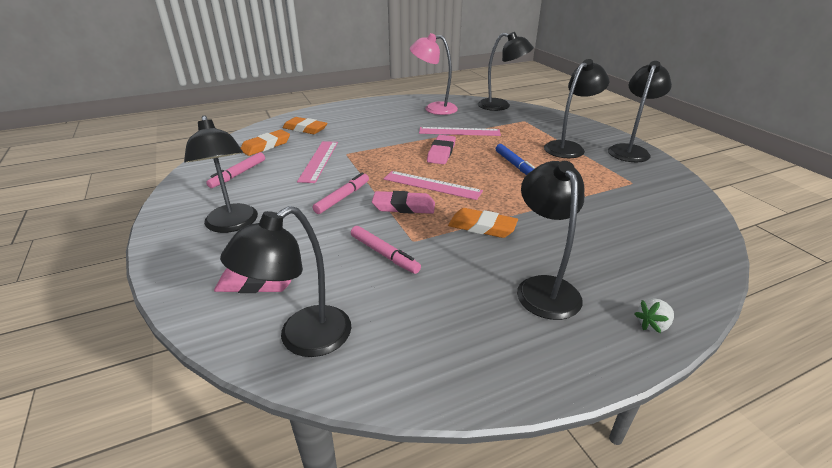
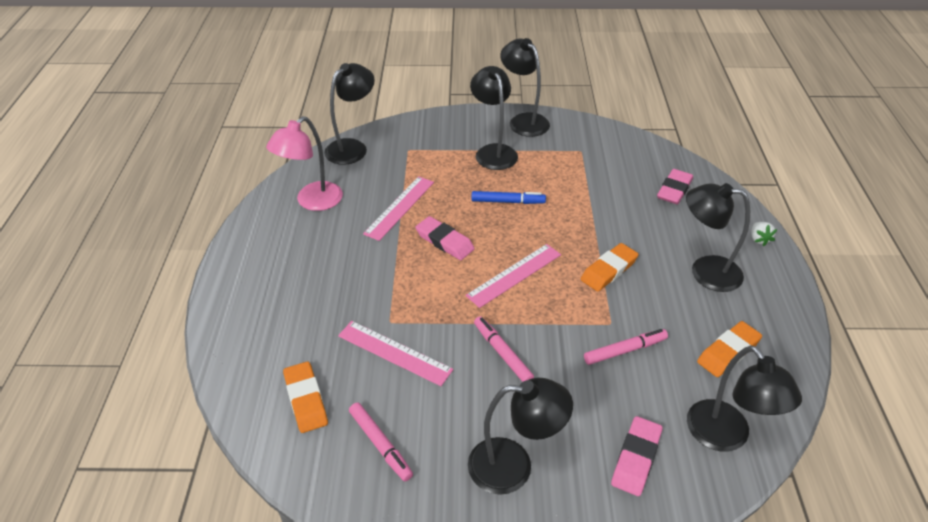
camera: 65 degrees left, 10 degrees up
orange eraser [282,117,328,134] -> orange eraser moved to [697,321,762,377]
pink eraser [372,191,435,214] -> pink eraser moved to [657,169,693,204]

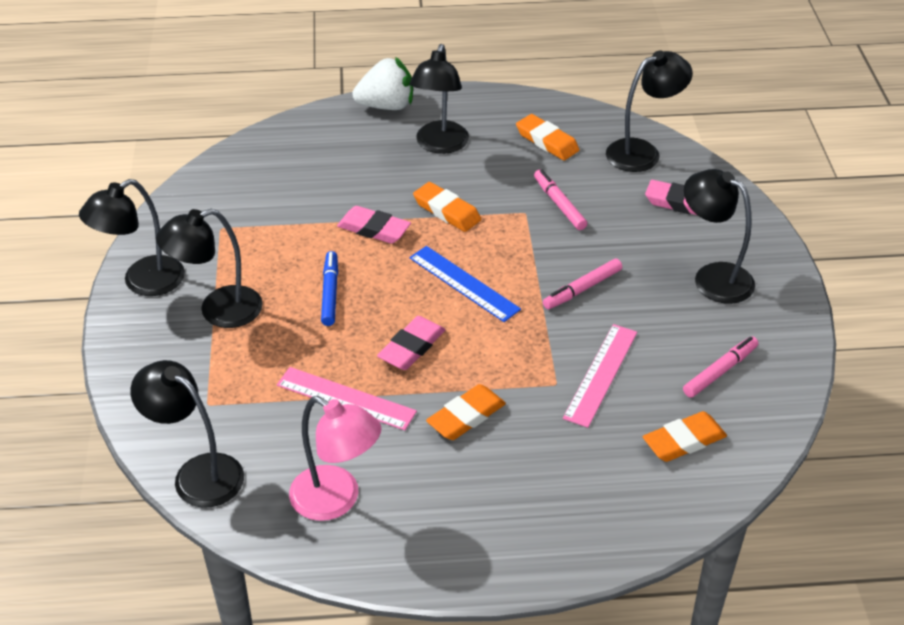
camera: 95 degrees left, 0 degrees up
pink ruler [466,244,561,308] -> blue ruler [409,246,521,322]
black lamp [468,378,573,495] -> black lamp turned 45 degrees counterclockwise [684,169,755,304]
pink eraser [657,169,693,204] -> pink eraser moved to [337,206,411,244]
white strawberry [751,222,777,246] -> white strawberry [352,57,413,110], size x2.09
none -> orange eraser [426,384,506,440]

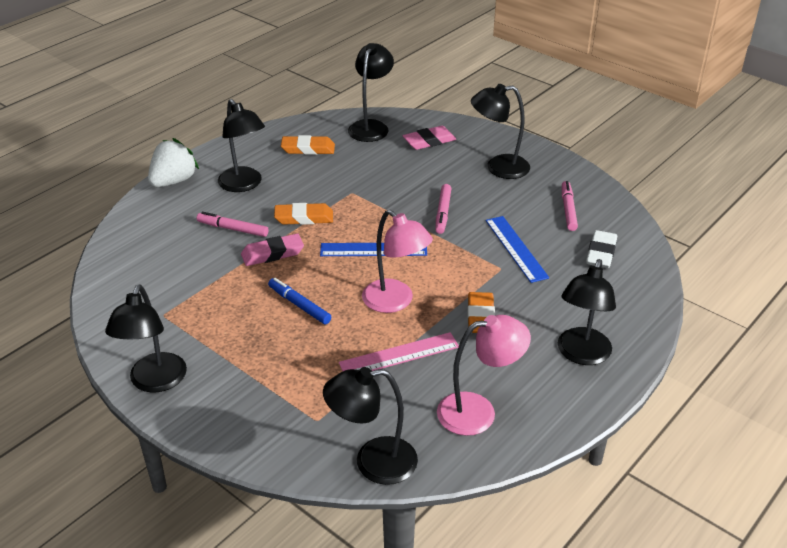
camera: 45 degrees left, 5 degrees down
black lamp [156,209,263,328] -> black lamp moved to [558,259,616,365]
pink eraser [377,316,446,370] -> pink lamp [362,210,433,313]
pink marker [534,170,587,230] -> pink marker moved to [197,212,269,237]
pink ruler [563,324,637,428] -> blue ruler [486,216,549,283]
orange eraser [643,411,727,462] -> white eraser [586,230,617,268]

